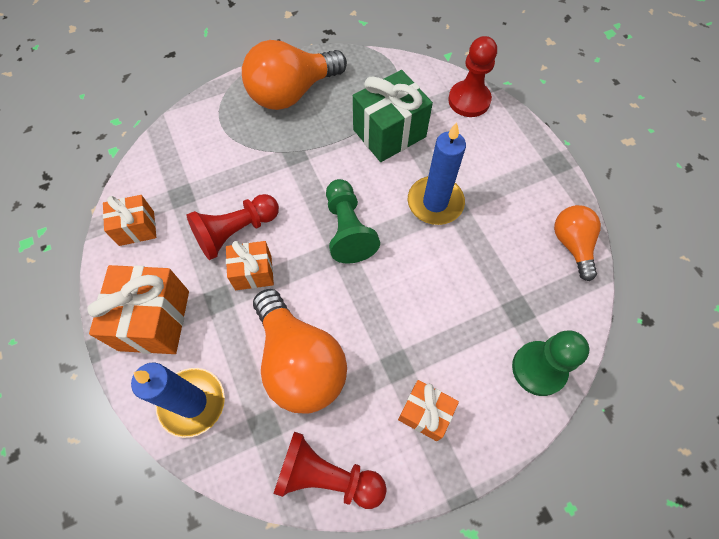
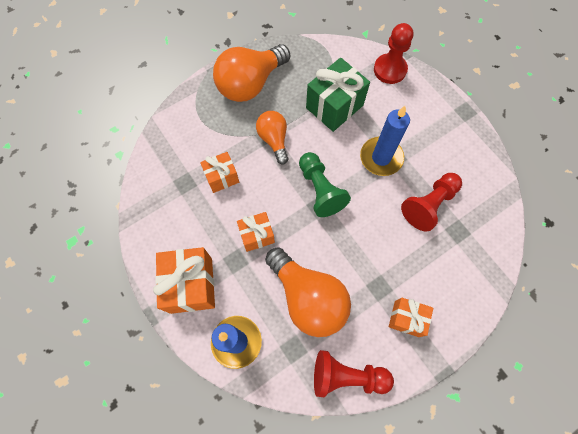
camera: 10 degrees left, 5 degrees up
orange gift [103,195,156,246] -> orange gift moved to [200,152,239,193]
red pawn [186,194,279,260] -> red pawn moved to [401,173,462,232]
green pawn [512,331,589,396] -> none
orange light bulb [554,205,601,281] -> orange light bulb moved to [256,111,288,164]

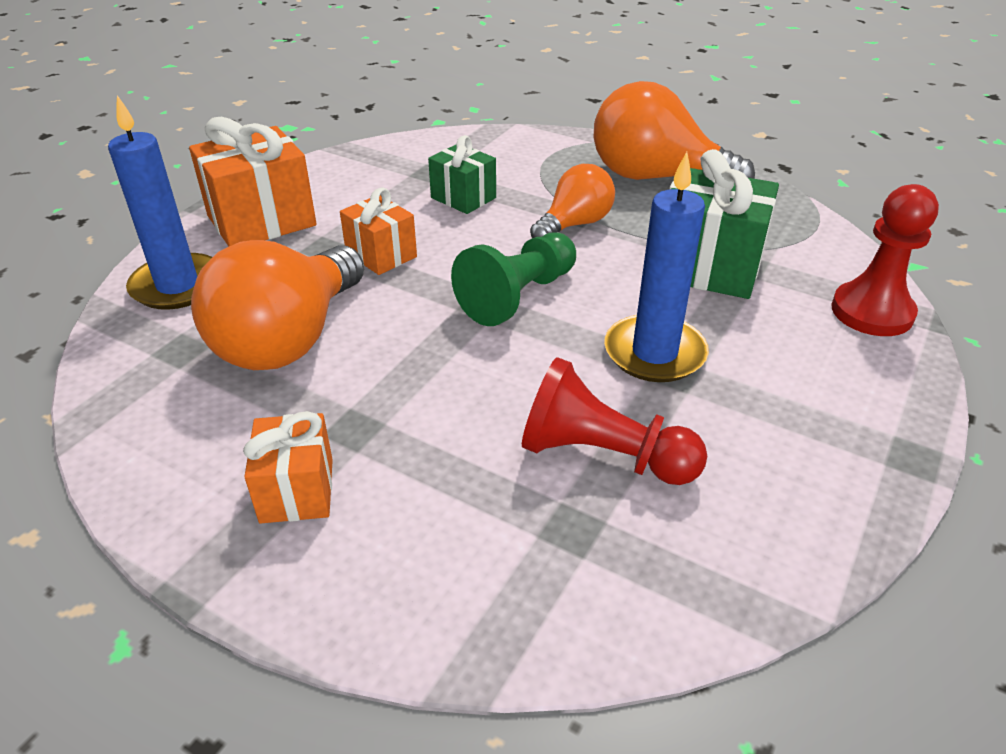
camera: 65 degrees right, 30 degrees down
orange gift [200,152,239,193] -> green gift [428,135,496,214]
red pawn [314,350,394,397] -> none

